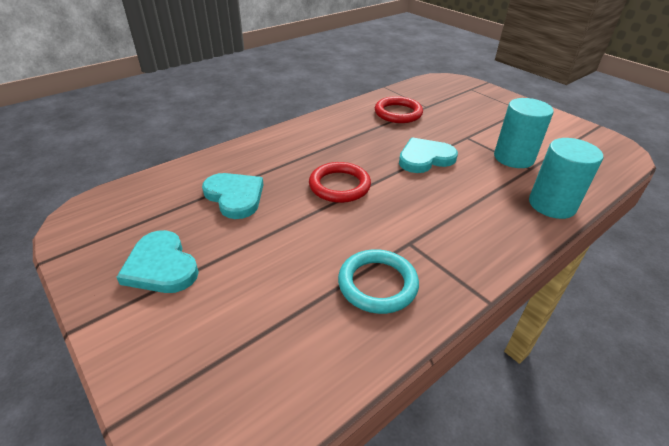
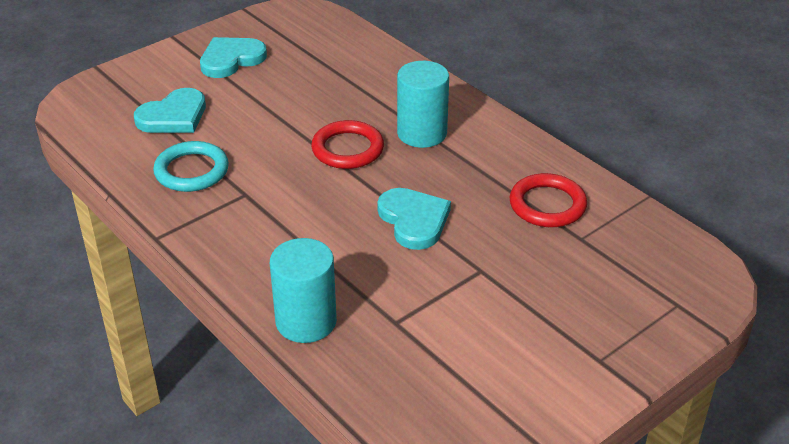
camera: 90 degrees right, 0 degrees up
turquoise heart [202,173,264,219] -> turquoise heart moved to [134,88,206,133]
turquoise cylinder [494,98,554,168] -> turquoise cylinder moved to [397,61,449,148]

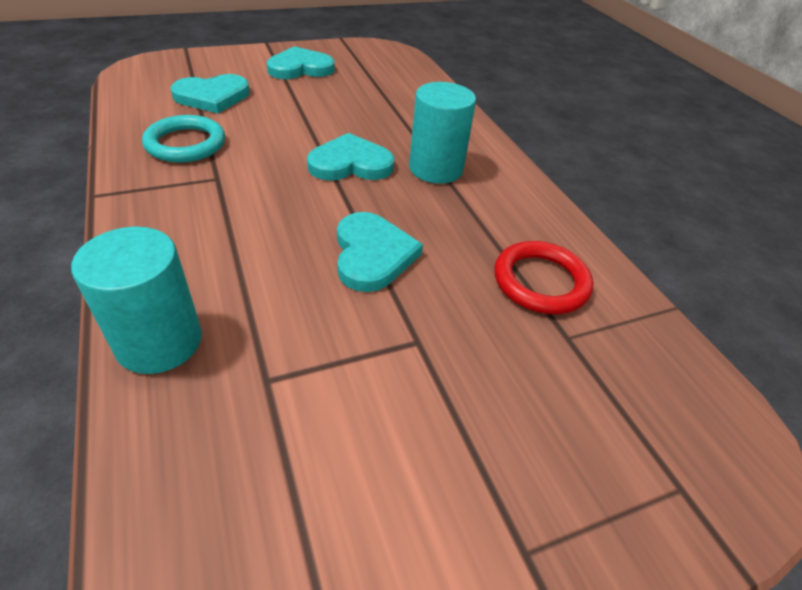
camera: 15 degrees right, 5 degrees up
red ring [311,120,384,169] -> turquoise heart [307,133,394,181]

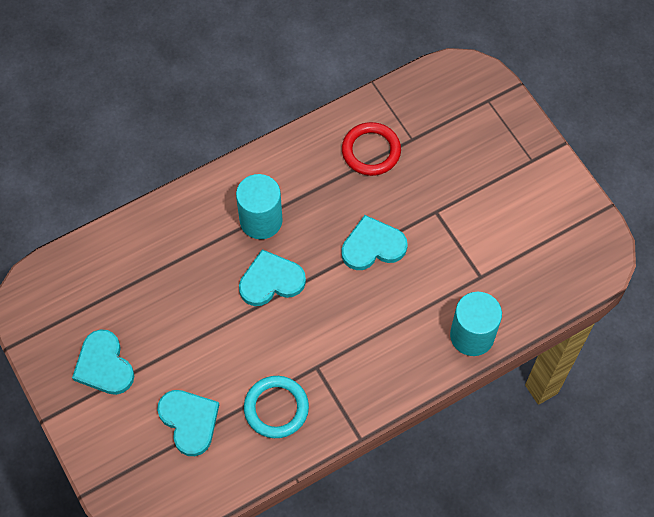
camera: 95 degrees left, 20 degrees up
turquoise heart [307,133,394,181] -> turquoise heart turned 90 degrees clockwise [239,249,306,306]

